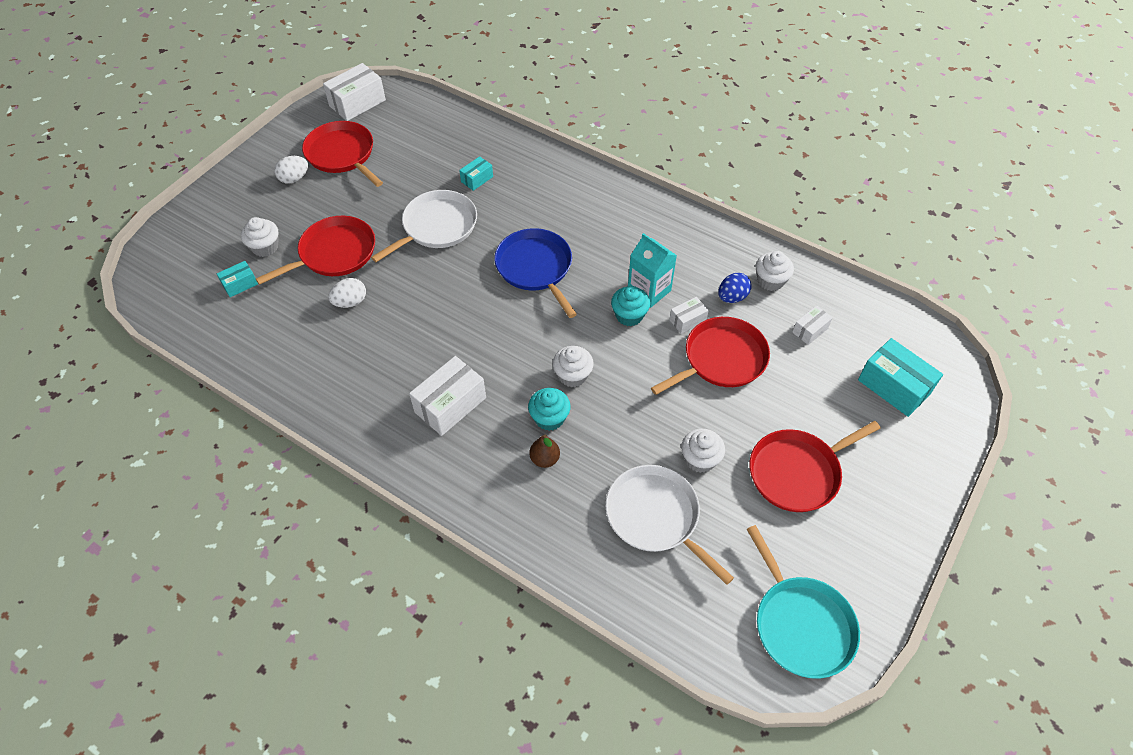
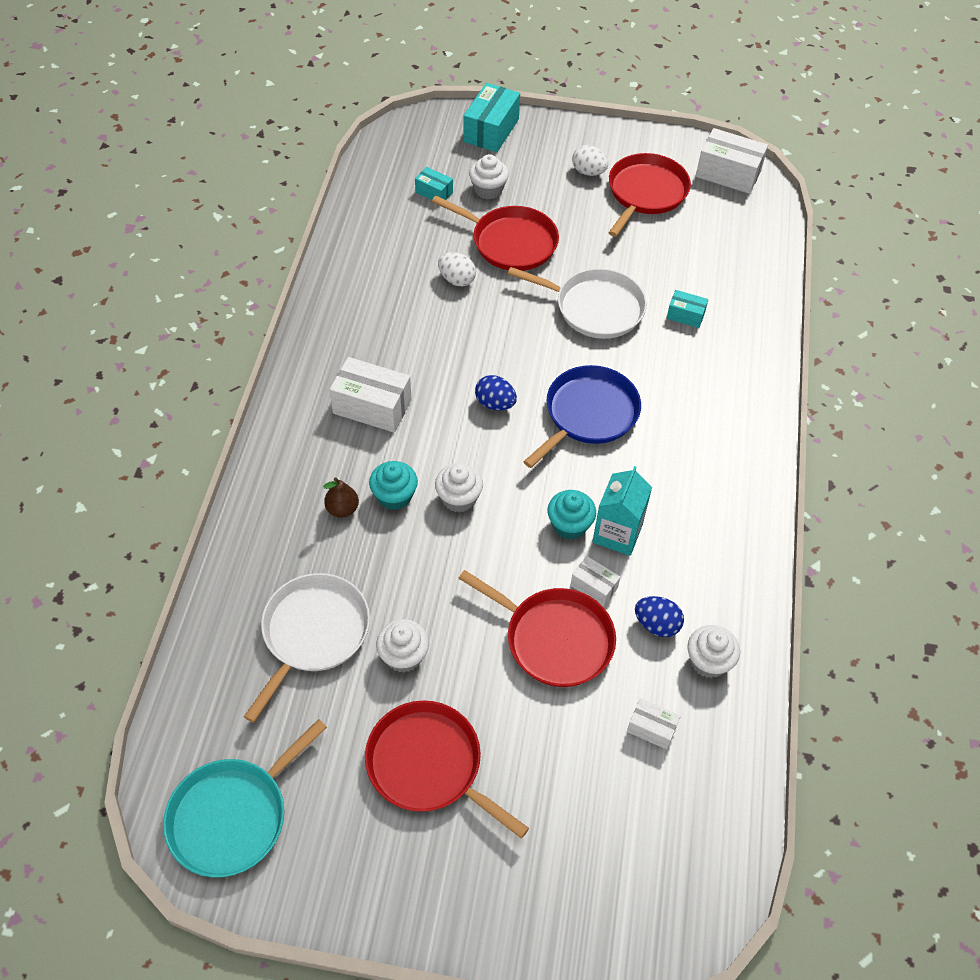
camera: 65 degrees right, 0 degrees up
turquoise box [858,338,943,417] -> turquoise box moved to [463,83,520,152]
none -> blue egg [475,375,517,411]

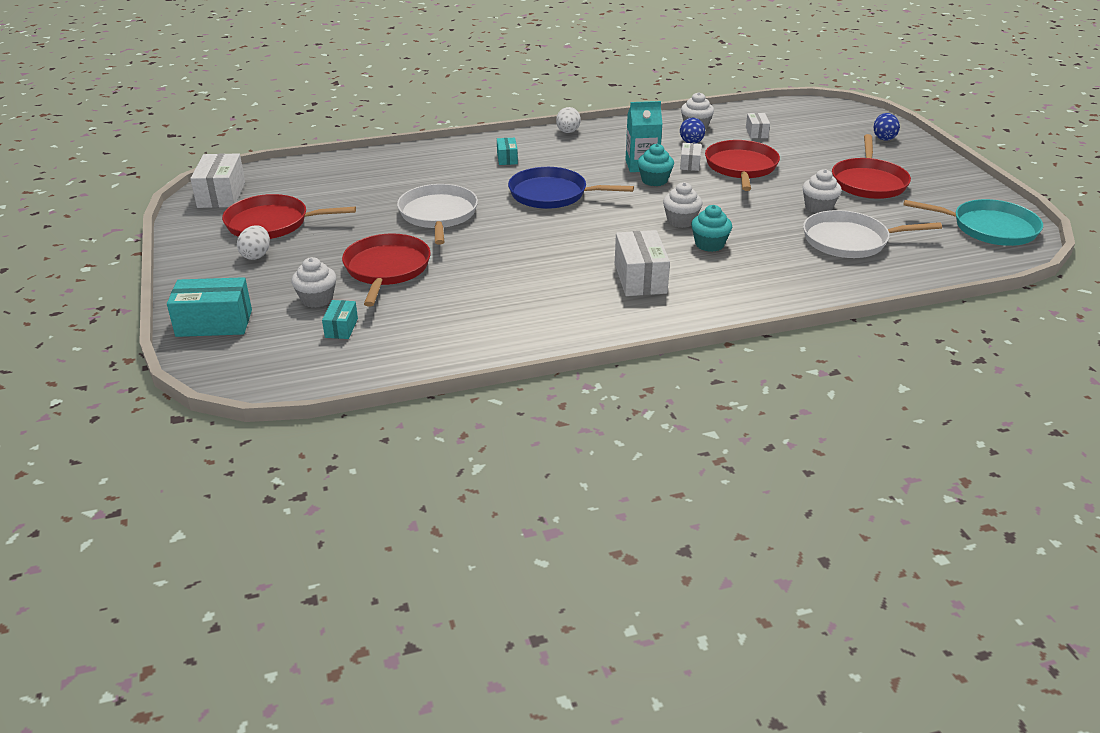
camera: 115 degrees left, 20 degrees down
brown pear [324,477,359,518] -> none
white egg [438,252,476,286] -> white egg moved to [556,107,581,133]
blue egg [475,375,517,411] -> blue egg moved to [874,113,900,141]
turquoise box [667,290,708,328] -> turquoise box moved to [497,138,518,165]

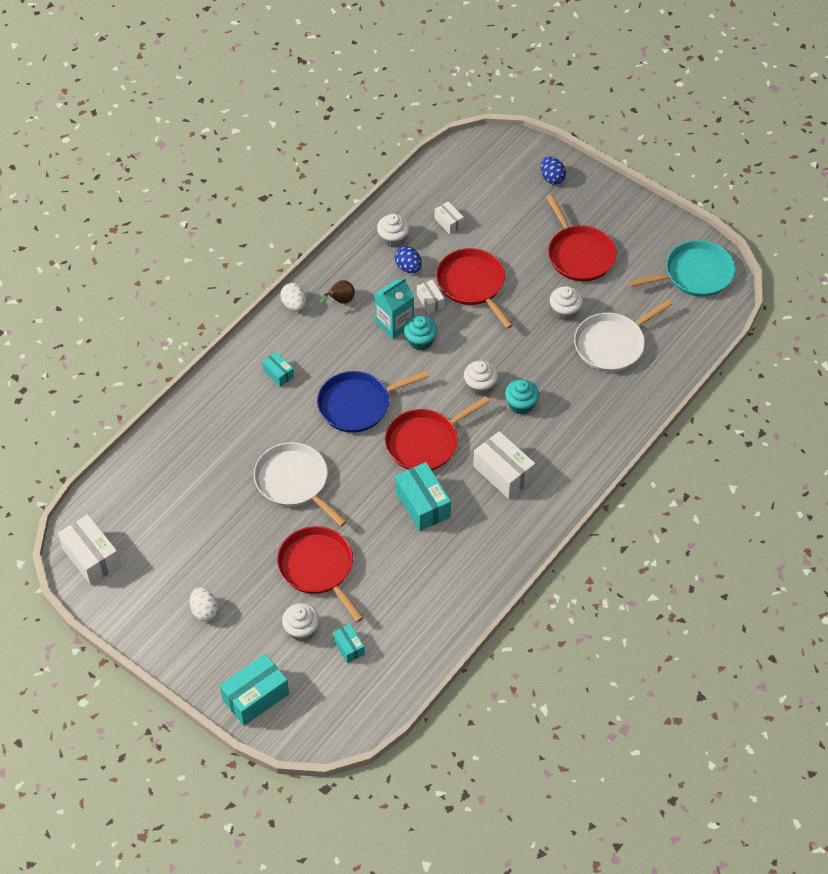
camera: 35 degrees left, 20 degrees up
red pan [222,194,356,239] -> red pan moved to [385,396,490,470]
none -> brown pear [319,280,355,304]
none -> turquoise box [395,462,451,531]

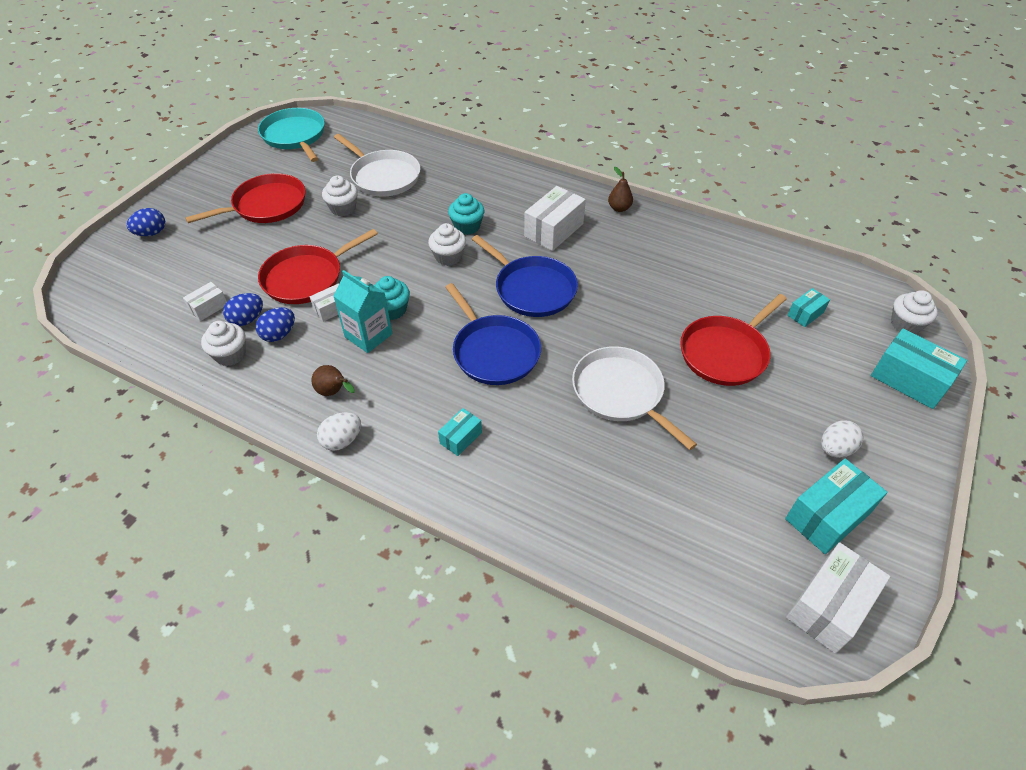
camera: 100 degrees left, 5 degrees down
white pan [254,442,347,527] -> white pan turned 105 degrees clockwise [572,346,697,450]
white cupcake [282,603,319,641] -> white cupcake moved to [891,290,938,334]
red pan [385,396,490,470] -> blue pan [472,235,578,317]
turquoise box [395,462,451,531] -> turquoise box moved to [785,459,887,554]
none -> blue egg [223,293,263,326]
none -> brown pear [608,167,633,212]

